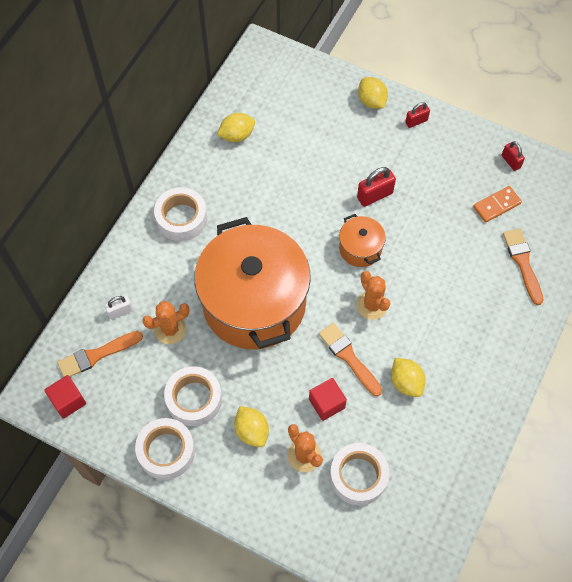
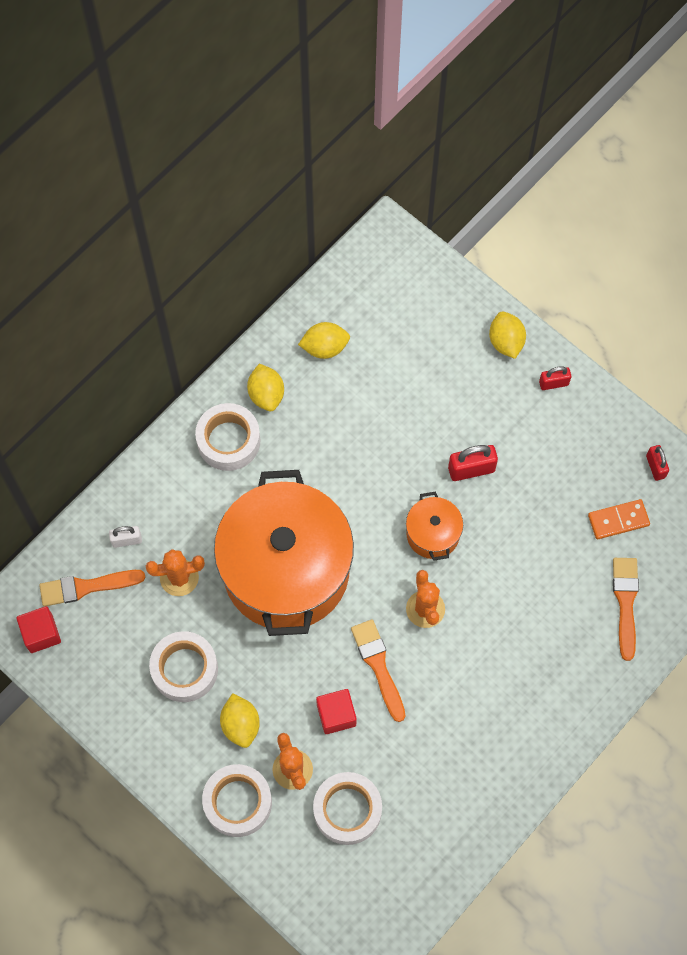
camera: 15 degrees right, 5 degrees up
white tape [135,418,195,480] -> white tape moved to [202,764,272,837]
yellow lemon [391,358,426,397] -> yellow lemon moved to [247,364,284,411]

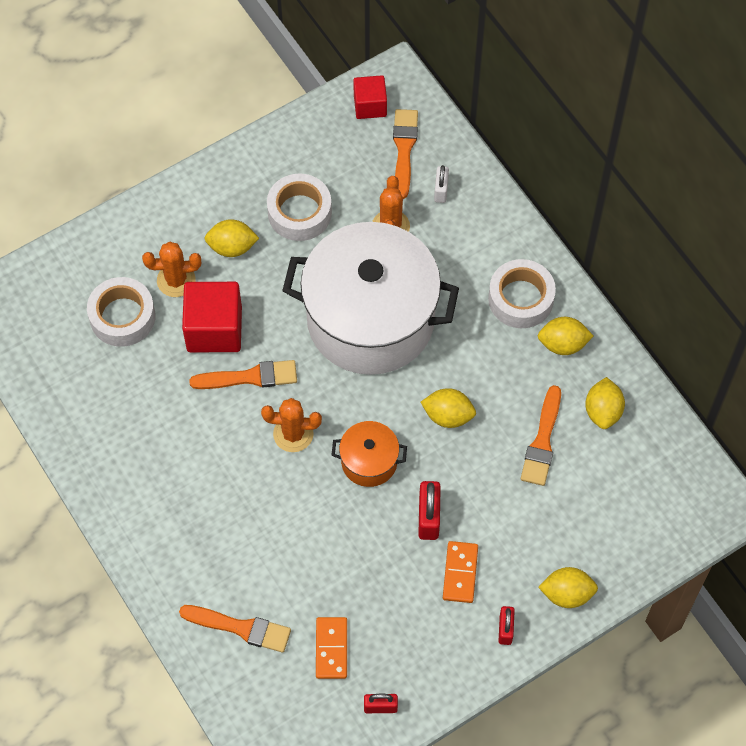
camera: 105 degrees right, 5 degrees down
white tape [202,764,272,837] -> none
orange pot [214,470,354,636] -> white pot [282,222,459,375]
red cube [316,689,357,734] -> red cube [182,282,242,352], size x1.66
none -> yellow lemon [421,388,476,428]
none -> orange domino [443,541,478,603]
none -> orange brush [521,385,561,486]

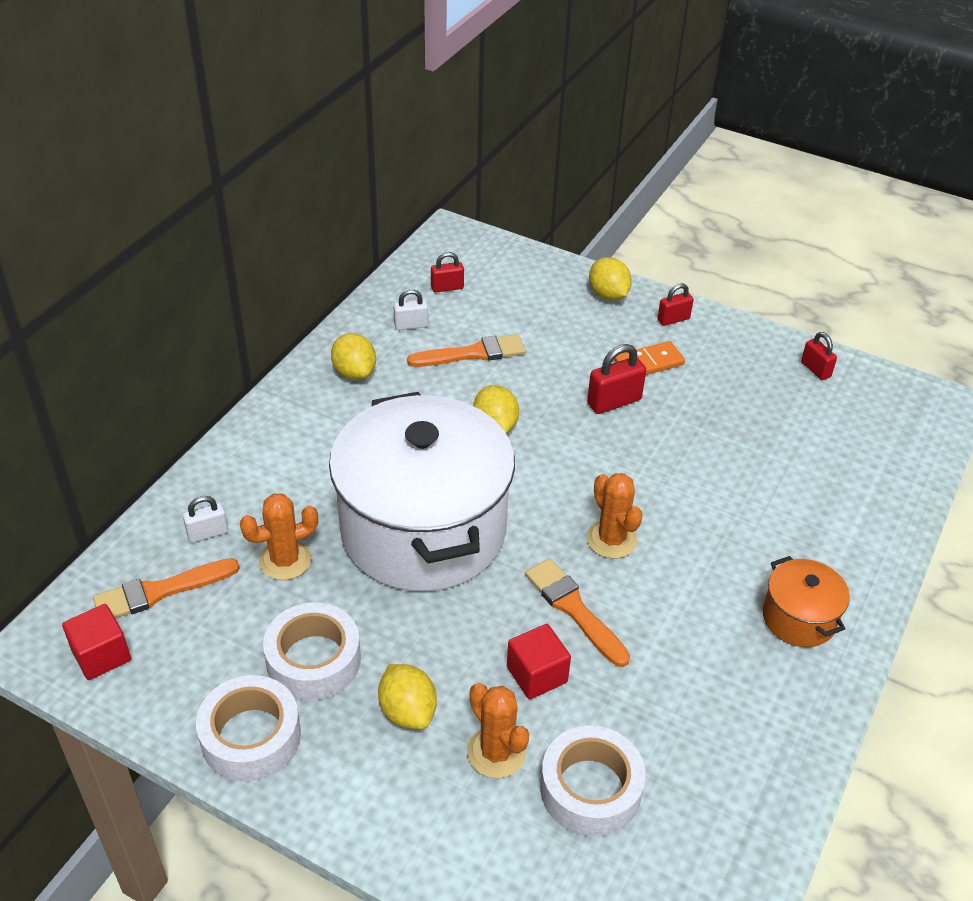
camera: 120 degrees left, 20 degrees down
orange brush [179,605,291,653] -> none
red cube [182,282,242,352] -> red cube [507,624,571,699], size x0.60
orange domino [316,617,347,679] -> none
orange pot [331,421,407,487] -> orange pot moved to [763,556,850,647]
white tape [488,259,556,328] -> white tape moved to [196,675,301,781]
yellow lemon [585,377,625,429] -> white padlock [393,289,428,330]
none -> red padlock [431,252,464,293]

